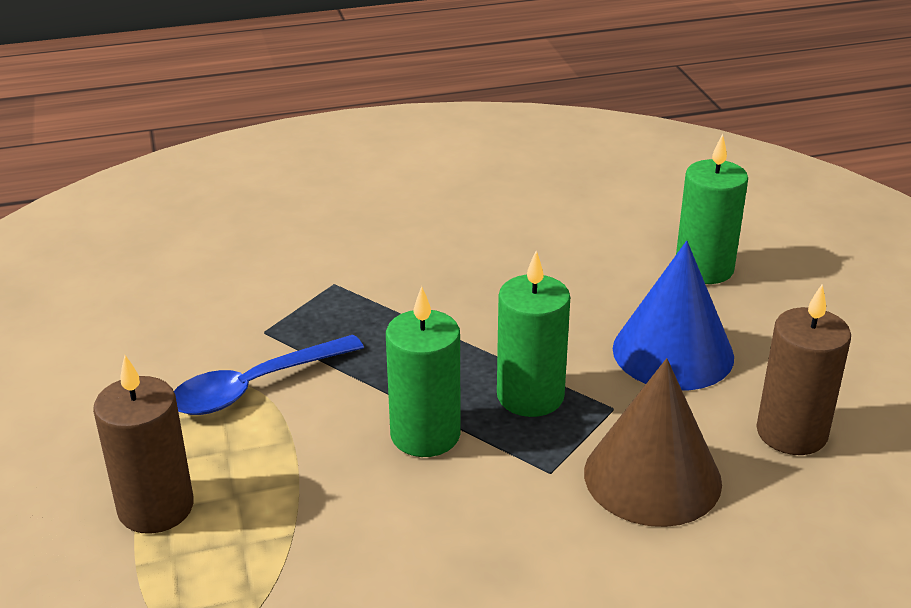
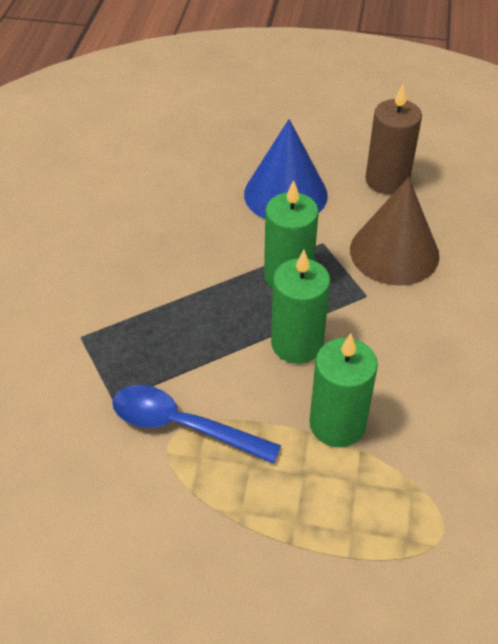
camera: 65 degrees left, 15 degrees up
brown candle [93,355,194,534] -> none
blue spoon [174,335,364,415] -> blue spoon turned 120 degrees clockwise [112,385,281,464]
green candle [676,134,748,284] -> green candle moved to [309,333,378,447]

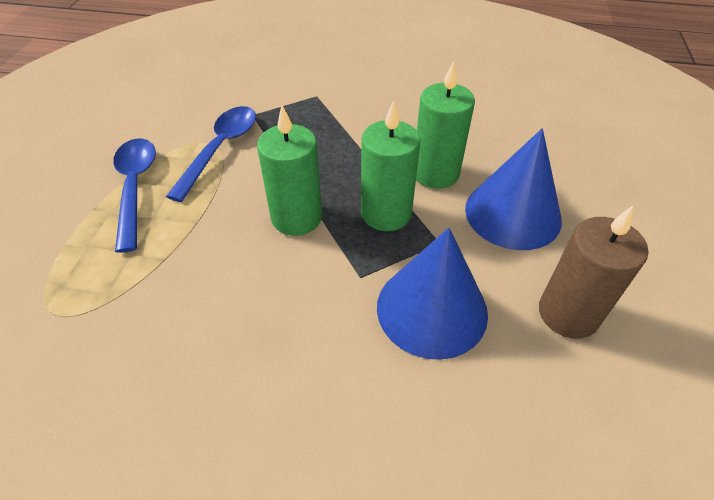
camera: 90 degrees right, 0 degrees up
green candle [309,333,378,447] -> green candle moved to [416,61,475,189]
brown cone [350,177,440,286] -> blue cone [377,228,488,360]
none -> blue spoon [113,139,156,253]

